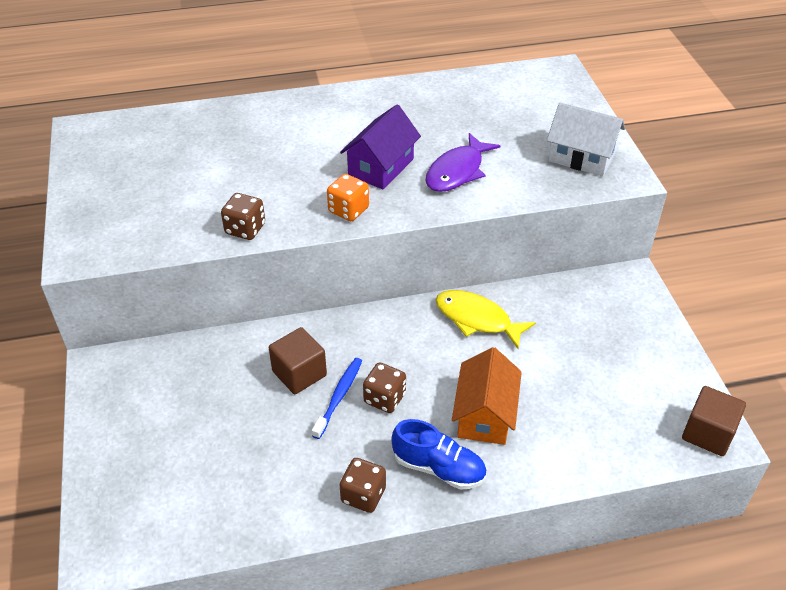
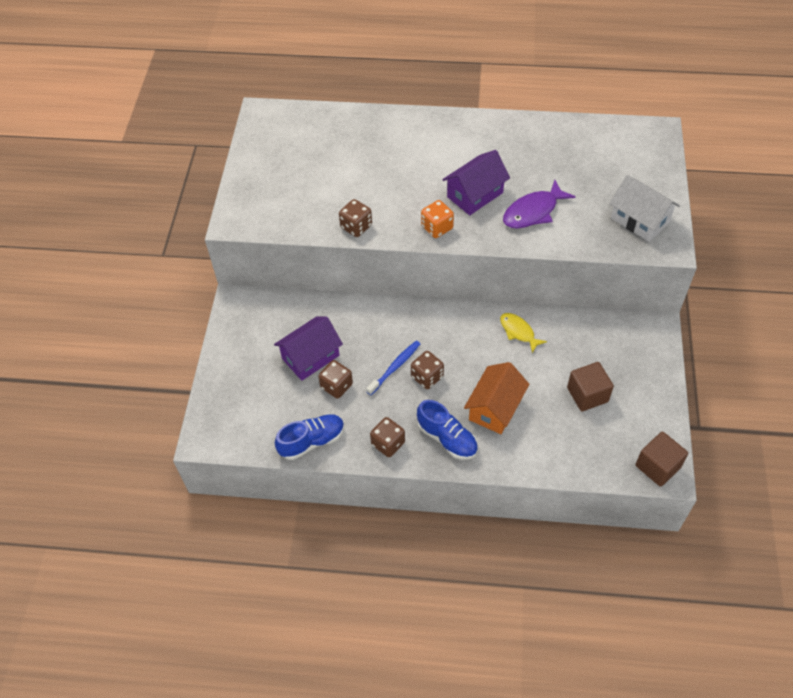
camera: 20 degrees right, 10 degrees up
brown cube [269,327,327,394] -> brown cube moved to [567,362,614,411]
yellow fish [436,290,536,349] -> yellow fish [500,313,547,353], size x0.66
none -> purple house [274,316,343,381]
none -> blue shoe [275,414,345,460]
none -> brown dice [318,360,353,399]

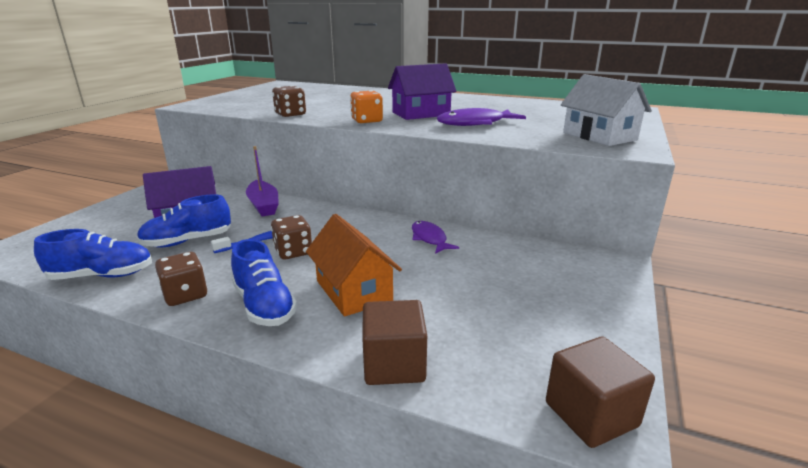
camera: 15 degrees right, 30 degrees down
brown dice [318,360,353,399] -> blue shoe [137,194,231,248]
orange house [464,362,529,434] -> orange house turned 75 degrees counterclockwise [306,214,402,317]
yellow fish [500,313,547,353] -> purple fish [412,221,459,254]
brown cube [567,362,614,411] -> brown cube moved to [362,300,427,385]
none -> purple boat [246,146,279,216]

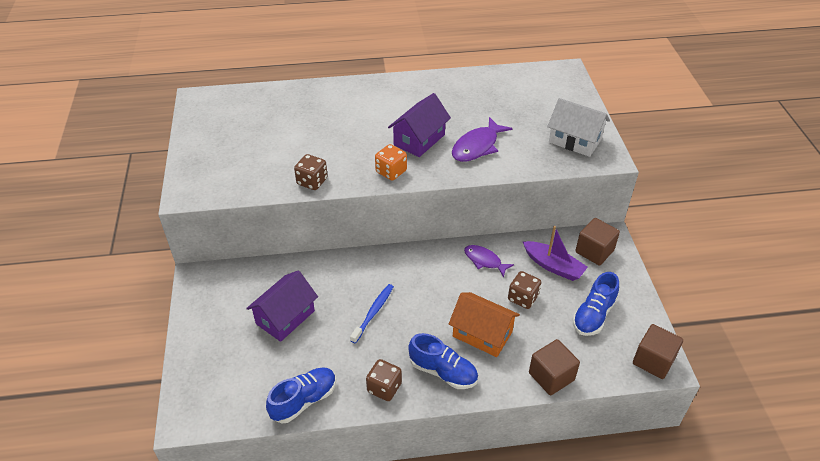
camera: 30 degrees left, 20 degrees up
blue shoe [137,194,231,248] -> blue shoe moved to [572,272,619,336]
purple boat [246,146,279,216] -> purple boat moved to [523,226,588,281]
brown dice [271,215,312,260] -> brown dice moved to [508,271,542,309]
none -> brown cube [575,218,620,265]

